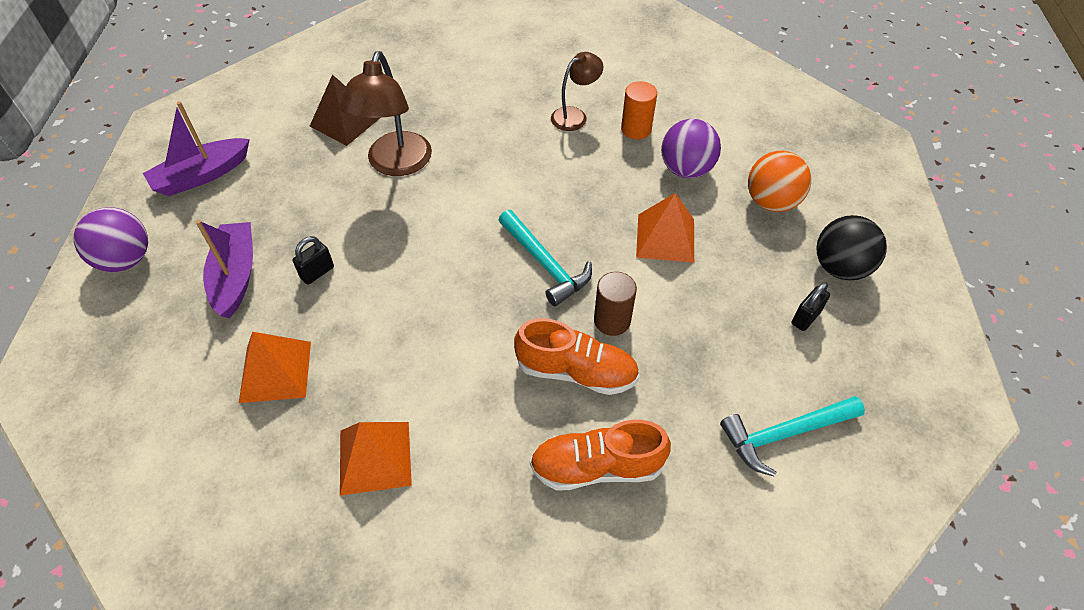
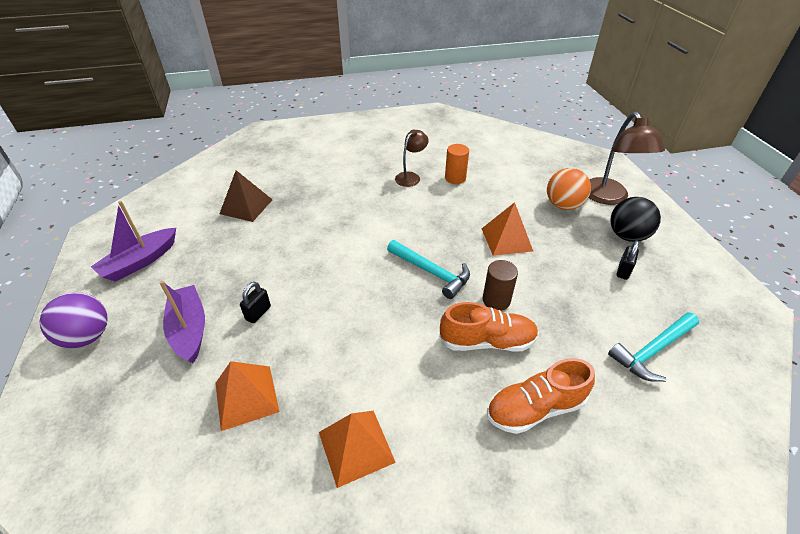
camera: 15 degrees left, 10 degrees down
brown lamp [340,51,432,176] -> brown lamp moved to [589,112,665,205]
purple ball [661,119,721,178] -> none

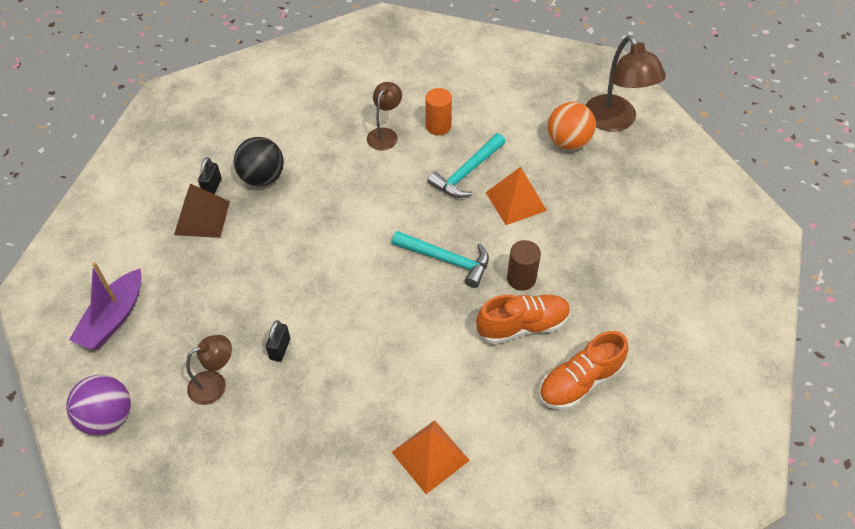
camera: 15 degrees left, 10 degrees up
purple boat [159,281,205,363] -> brown lamp [186,335,232,405]
orange pyramid [215,361,279,431] -> none
turquoise hammer [608,312,699,382] -> turquoise hammer moved to [428,133,505,198]
black ball [610,197,661,242] -> black ball moved to [234,137,284,186]
black padlock [617,240,639,280] -> black padlock moved to [198,157,222,194]

